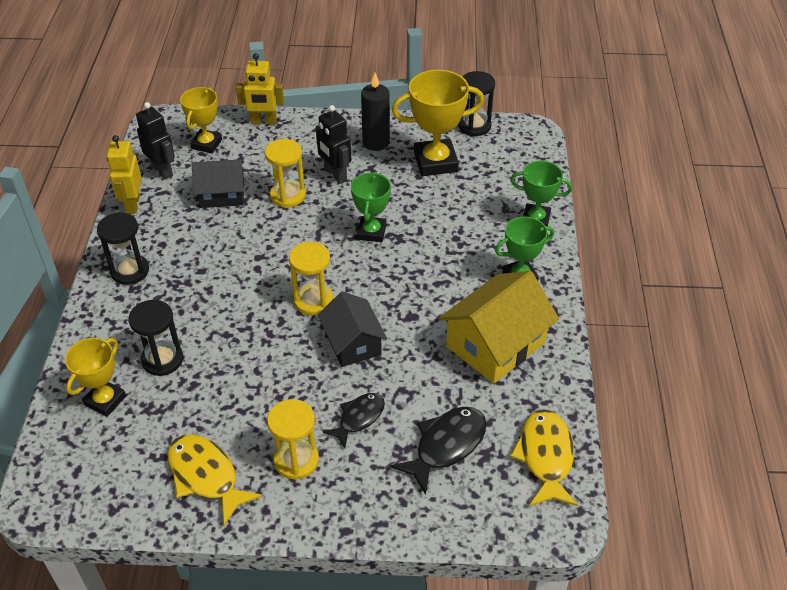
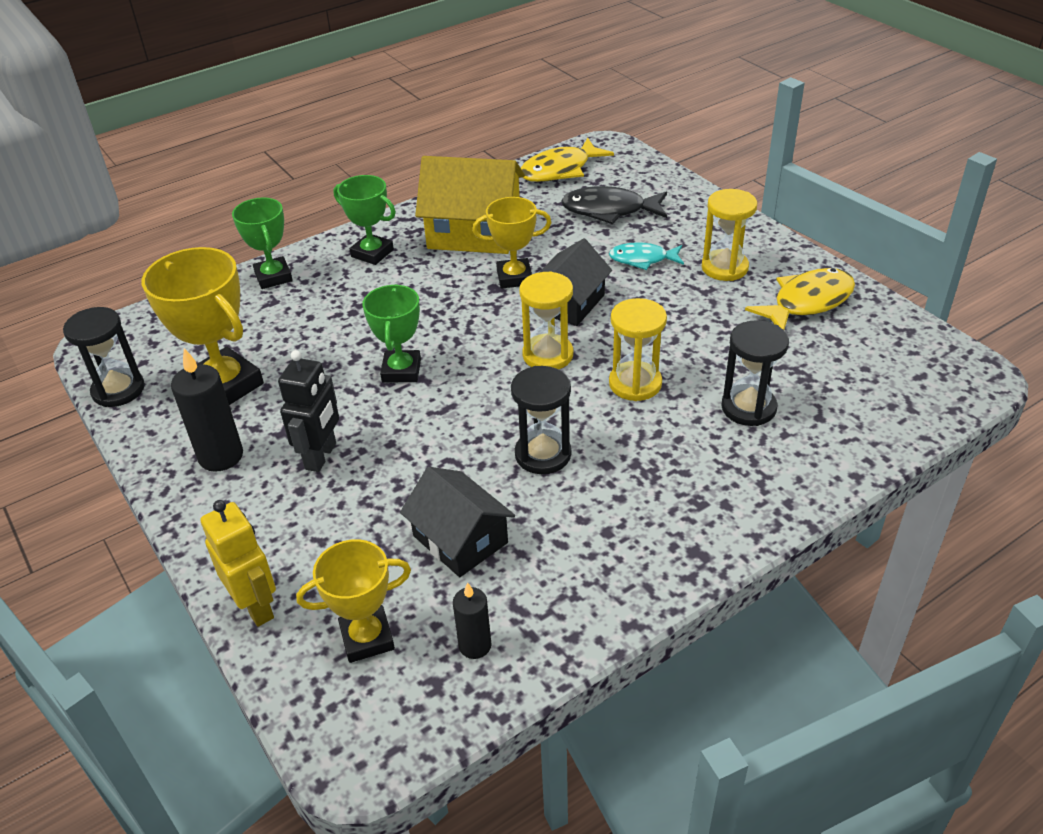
camera: 125 degrees left, 5 degrees down
yellow trophy [65,338,126,417] -> yellow trophy moved to [472,197,552,289]
black hourglass [97,212,149,285] -> black hourglass moved to [511,366,571,474]
yellow robot [107,135,142,214] -> none
black robot [136,102,175,179] -> black candle [453,582,492,659]
yellow fish [167,434,263,526] -> yellow fish turned 135 degrees counterclockwise [745,268,855,330]
yellow hourglass [265,139,306,208] -> yellow hourglass moved to [609,298,667,401]
black fish [323,393,385,448] -> turquoise fish [609,242,684,270]
green trophy [351,172,391,242] -> green trophy turned 60 degrees counterclockwise [362,284,421,383]

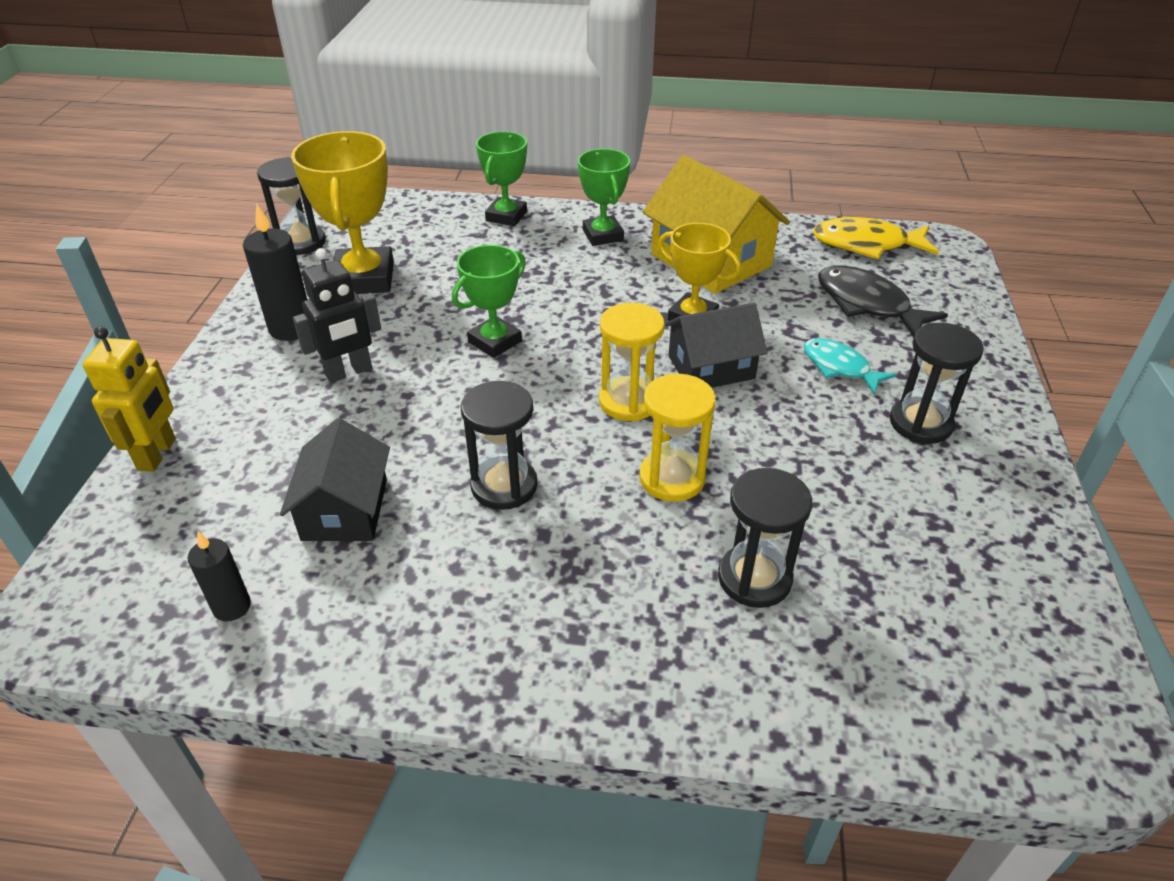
camera: 40 degrees right, 0 degrees up
yellow trophy [296,539,411,663] -> none
yellow hourglass [702,189,757,281] -> black hourglass [890,323,984,444]
yellow fish [745,268,855,330] -> none

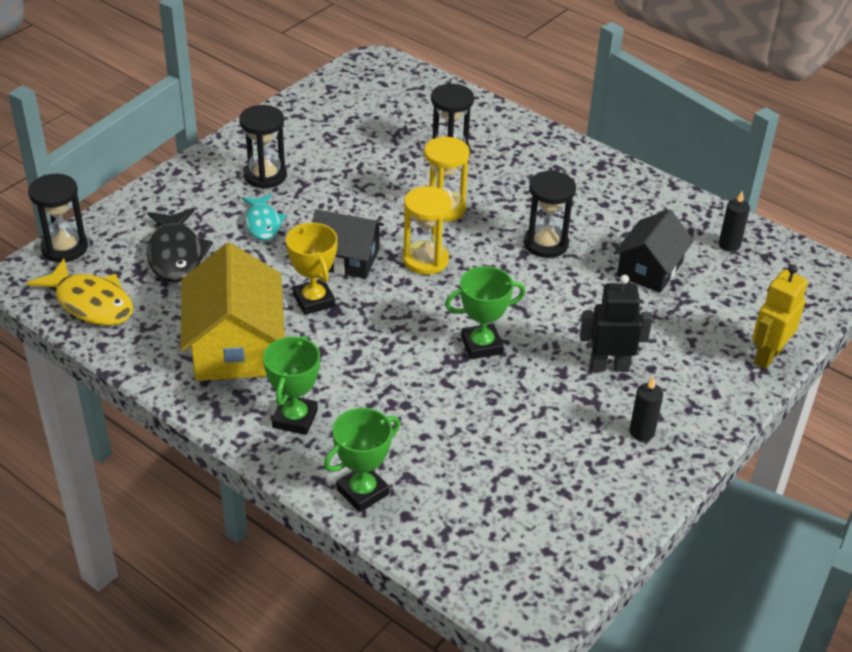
camera: 150 degrees left, 0 degrees up
black candle [243,204,307,341] -> black candle [629,376,663,441], size x0.61
black hourglass [257,157,326,255] -> black hourglass moved to [28,174,88,262]
yellow trophy [291,131,394,294] -> none

